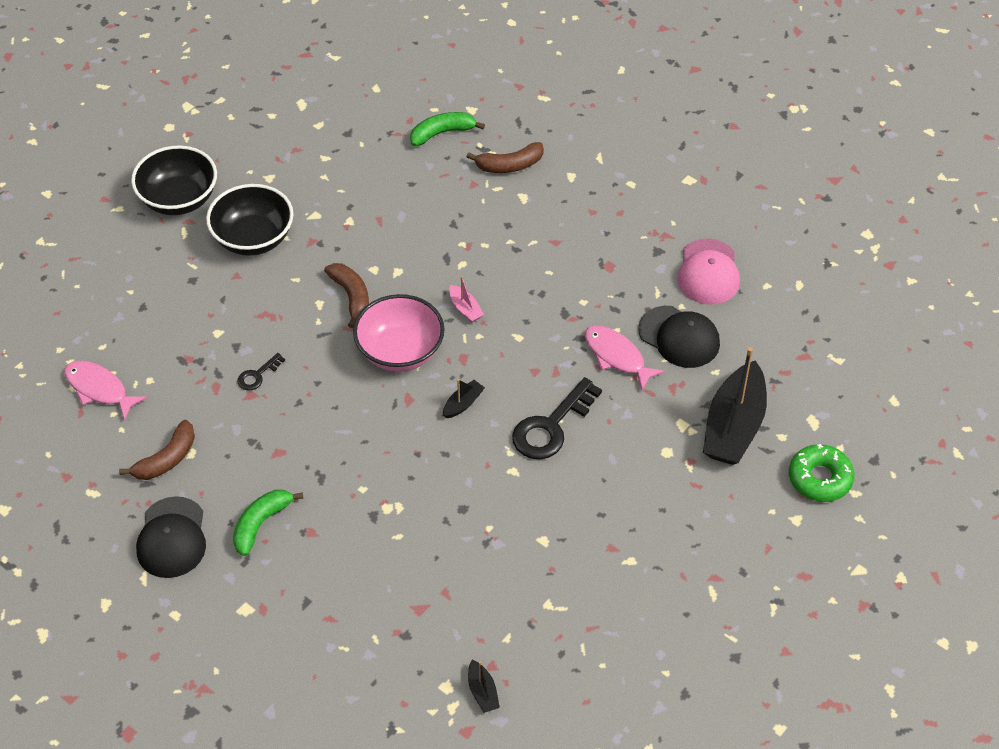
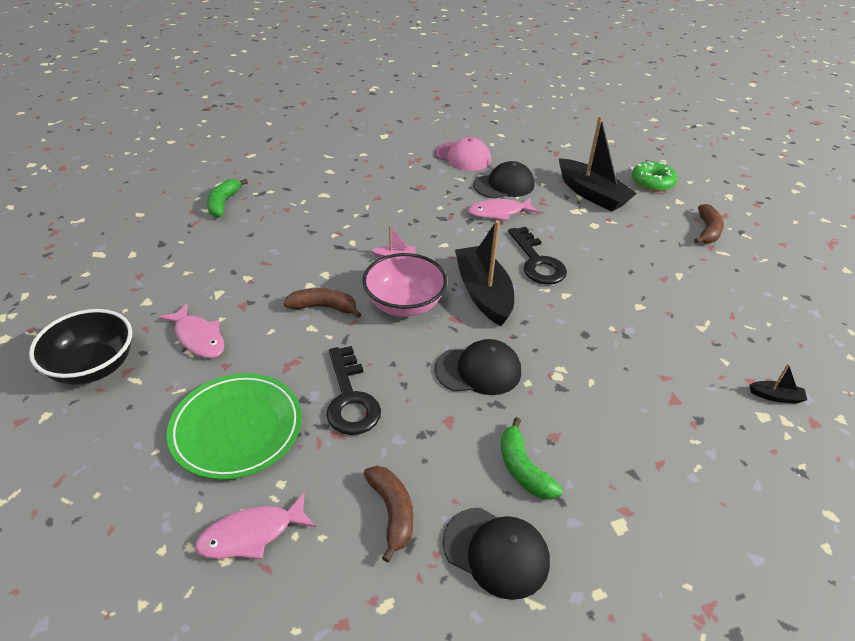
camera: 60 degrees left, 10 degrees down
black bowl [206,184,294,256] -> pink fish [159,303,224,358]
black key [237,353,285,391] -> black key [326,346,381,435], size x2.02
black boat [443,379,485,418] -> black boat [455,220,514,326], size x2.36
brown banana [466,142,544,173] -> brown banana moved to [694,204,724,244]
none -> green plate [167,373,302,480]
none -> black cap [435,339,521,395]

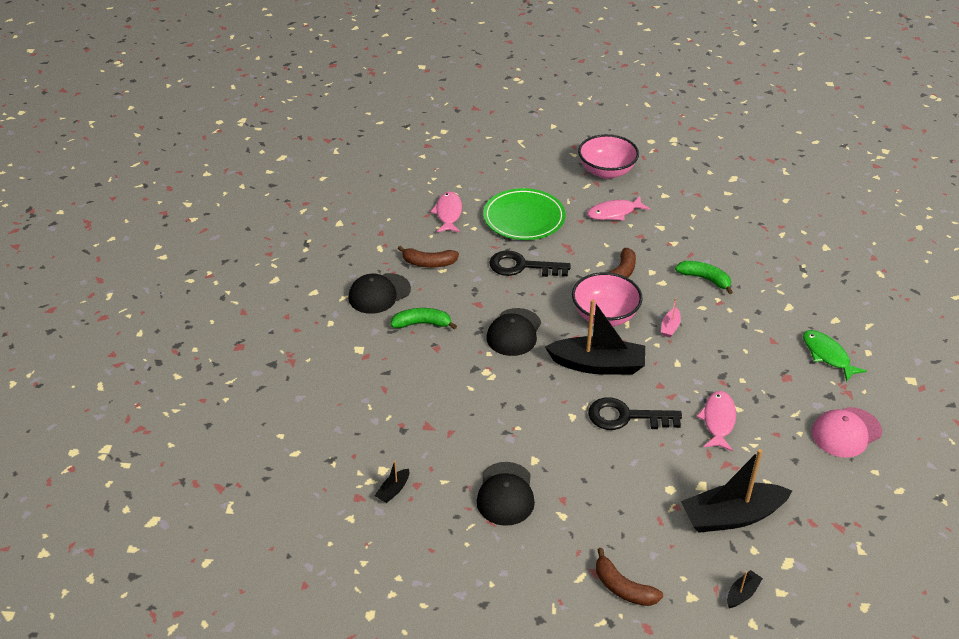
camera: 115 degrees right, 0 degrees up
black bowl [29,309,132,385] -> pink bowl [578,134,639,179]
green banana [207,179,248,218] -> green banana moved to [675,261,733,294]
black cap [473,161,534,199] -> black cap moved to [477,462,535,526]
green donut [632,161,678,192] -> black boat [727,570,763,608]
none -> green fish [803,330,867,382]

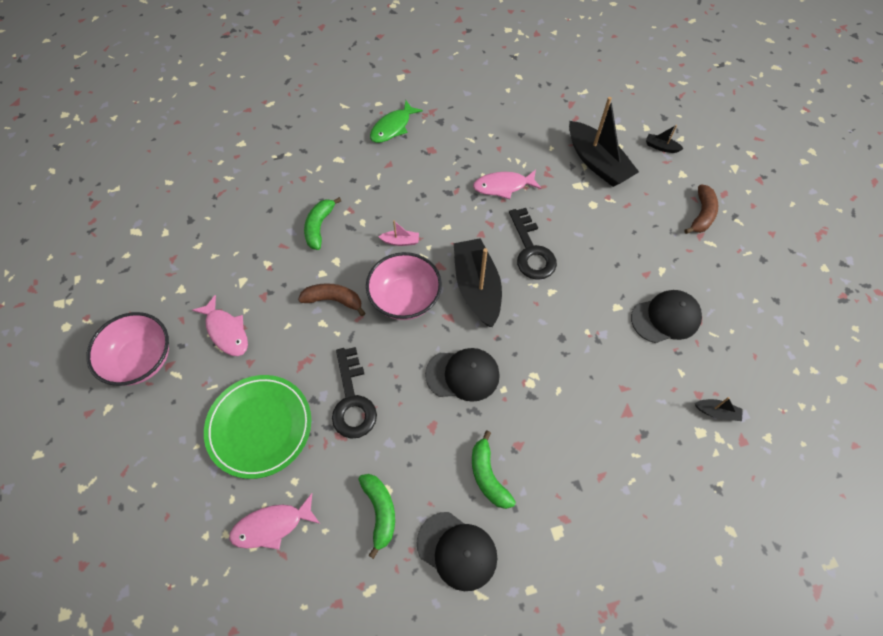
camera: 110 degrees left, 20 degrees up
brown banana [398,245,459,268] -> green banana [358,474,395,559]
pink cap [812,407,882,458] -> none

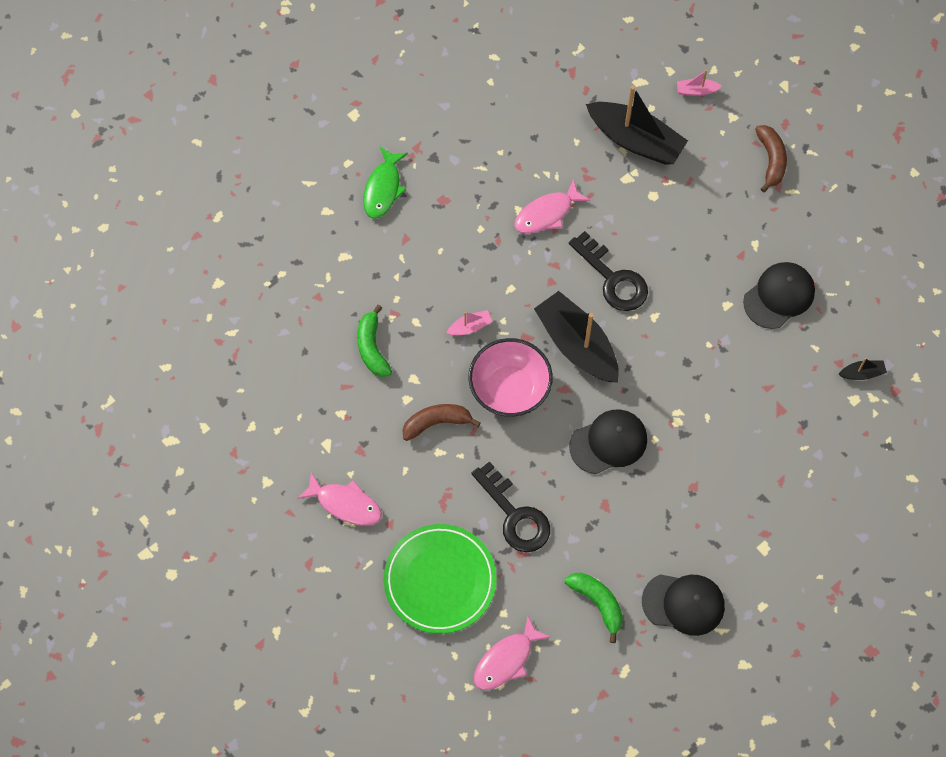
camera: 25 degrees left, 5 degrees up
pink bowl [86,312,169,386] -> none
green banana [472,431,516,509] -> none
black boat [646,125,684,153] -> pink boat [677,70,722,96]

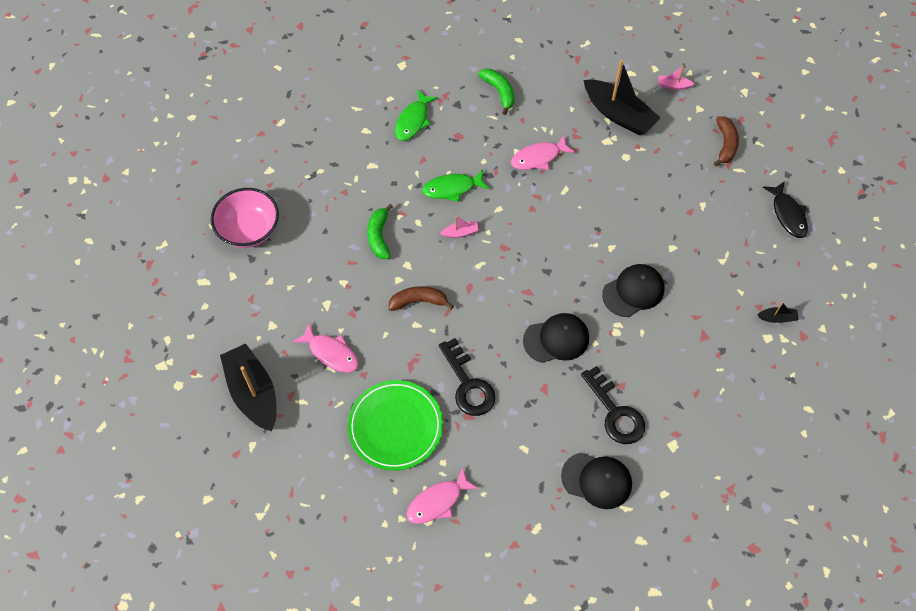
camera: 10 degrees right, 5 degrees down
pink bowl [468,338,553,417] -> pink bowl moved to [211,188,279,248]
black boat [534,291,619,382] -> black boat moved to [220,343,277,431]
green banana [565,573,623,643] -> green banana moved to [478,69,515,115]
black key [569,231,648,311] -> black key moved to [581,366,645,444]
black cap [743,262,815,329] -> black cap moved to [602,264,664,317]
none -> green fish [422,170,489,202]
none -> black fish [763,181,808,238]

